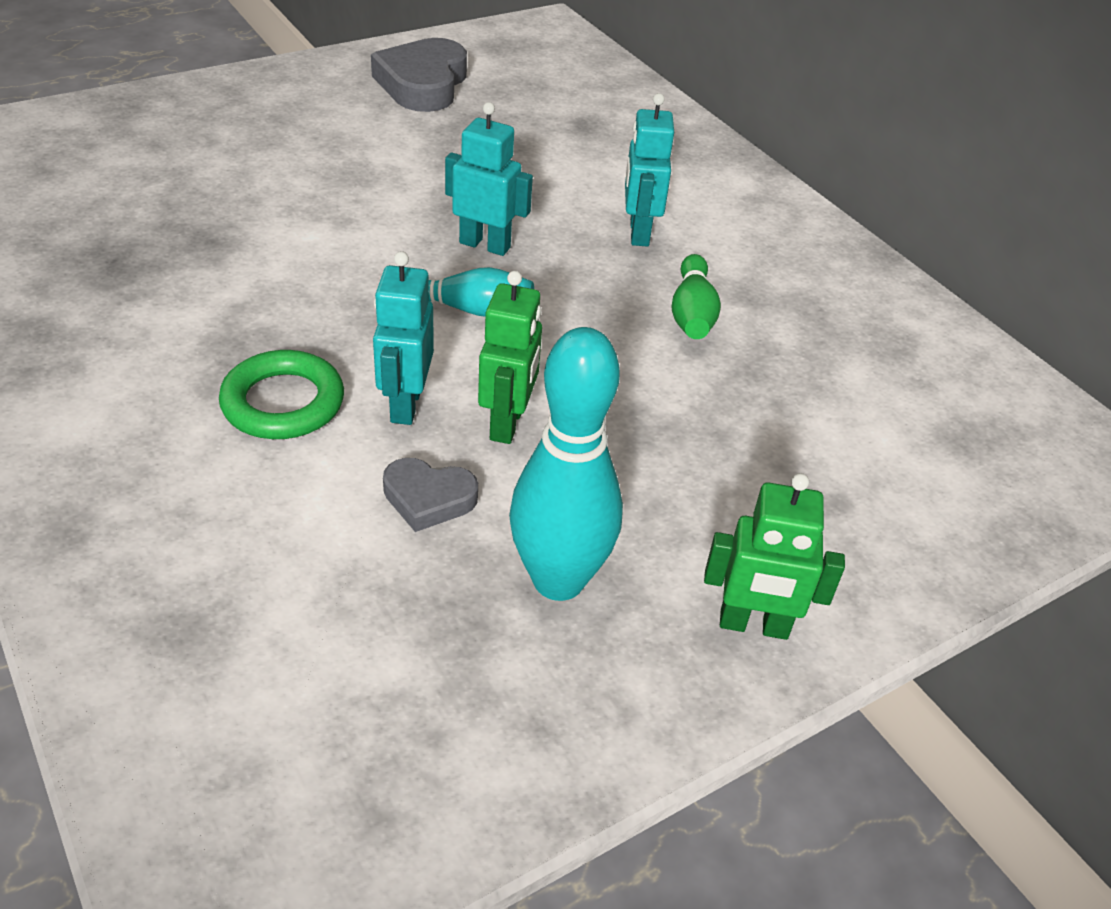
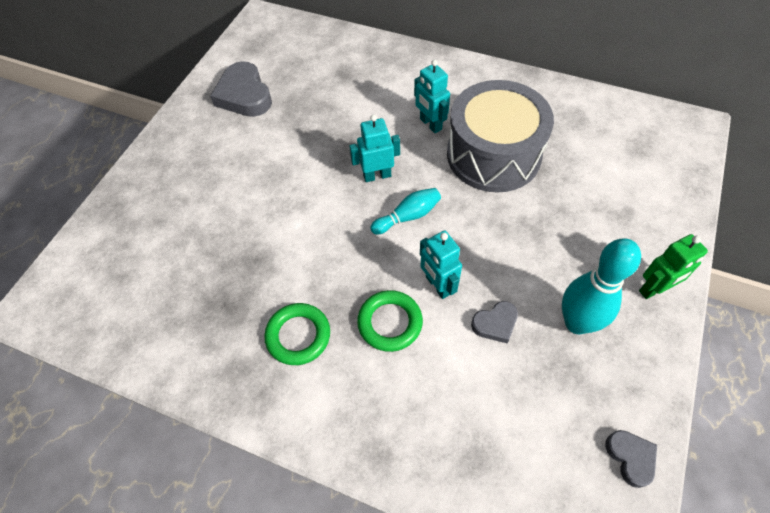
camera: 30 degrees left, 15 degrees up
green robot [478,271,542,444] -> none
green bowling pin [671,254,721,339] -> grey drum [447,80,554,193]
none -> green ring [264,303,330,365]
none -> grey heart [605,430,657,488]

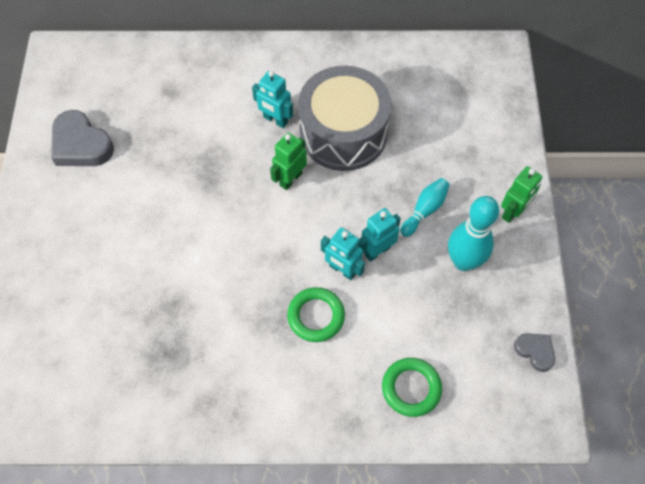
camera: 25 degrees left, 5 degrees up
green ring [264,303,330,365] -> green ring moved to [382,358,442,417]
turquoise robot [349,115,400,182] -> turquoise robot moved to [359,208,401,262]
turquoise bowling pin [370,188,441,235] -> turquoise bowling pin moved to [400,178,450,237]
grey heart [471,301,518,344] -> none
none -> green robot [270,132,307,190]

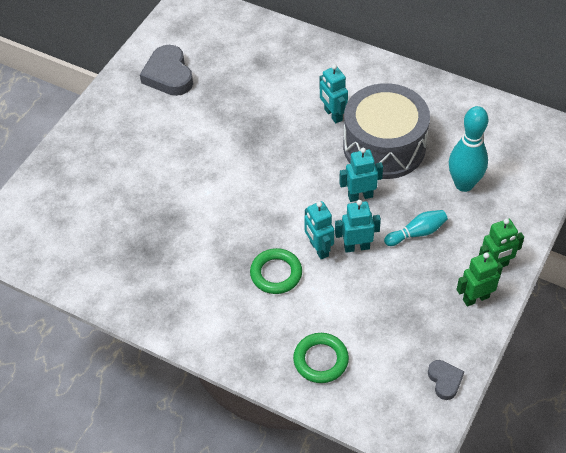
camera: 30 degrees right, 10 degrees down
green robot [270,132,307,190] -> green robot moved to [456,252,503,307]
turquoise bowling pin [448,196,499,271] -> turquoise bowling pin moved to [449,106,488,192]
none -> turquoise robot [339,148,383,202]

